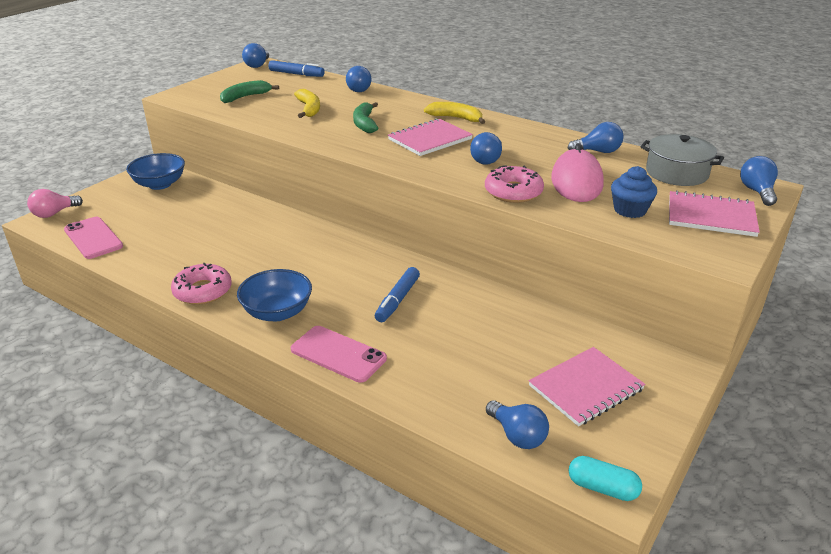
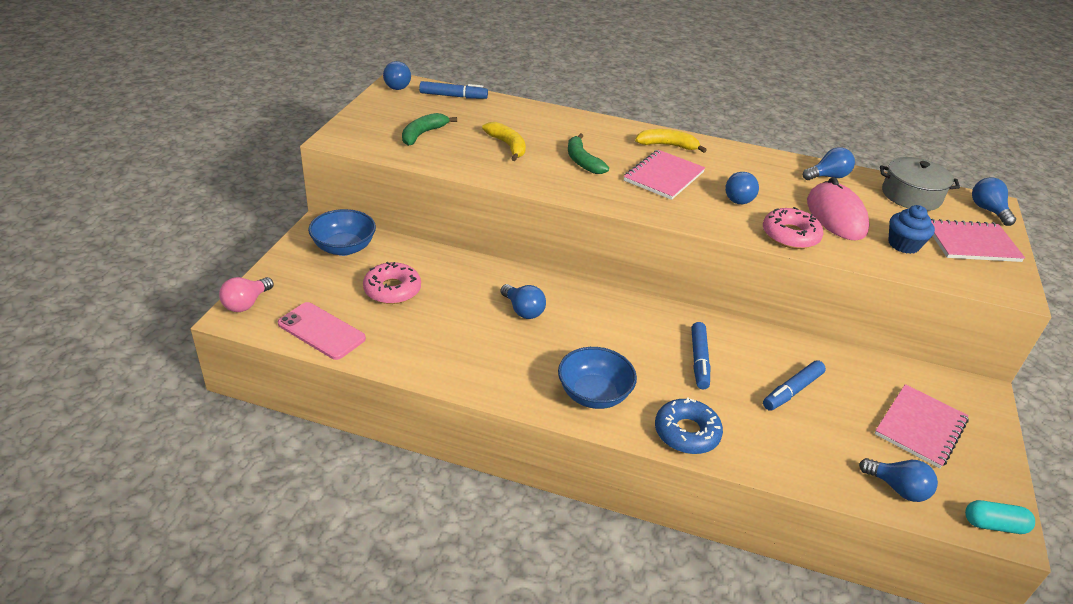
camera: 20 degrees left, 5 degrees up
pink donut [171,263,232,305] -> pink donut moved to [363,262,421,304]
pink phone [291,326,387,383] -> blue donut [655,397,723,454]
blue light bulb [346,66,371,92] -> blue light bulb moved to [501,284,546,319]
none -> blue marker [763,360,826,411]

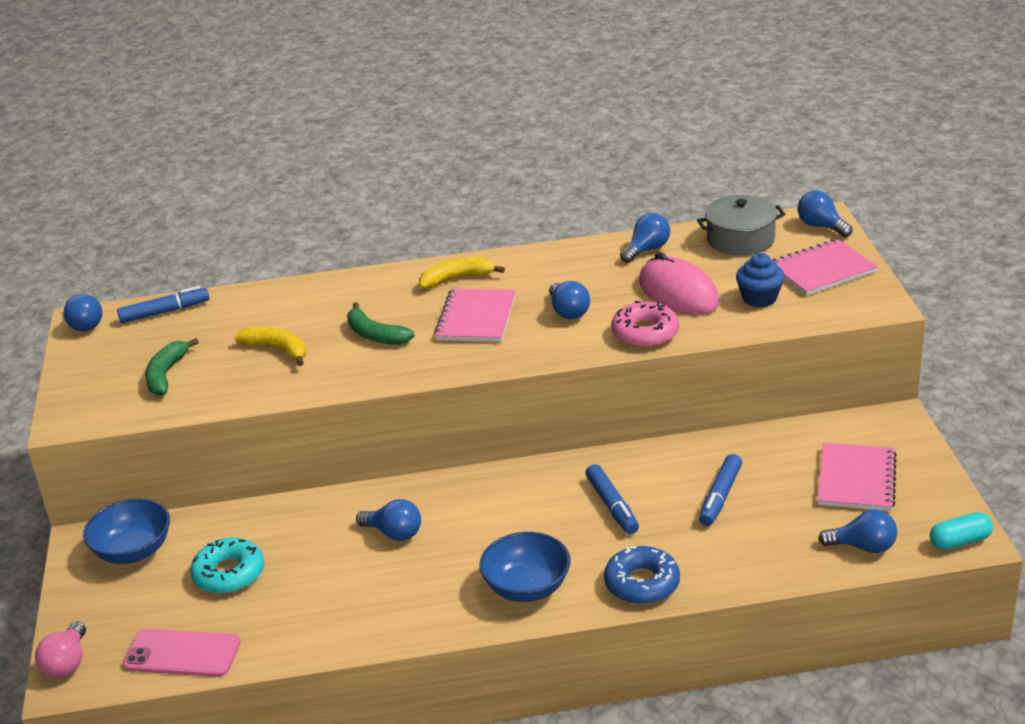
camera: 20 degrees left, 5 degrees down
pink donut [363,262,421,304] -> turquoise donut [190,538,264,594]

